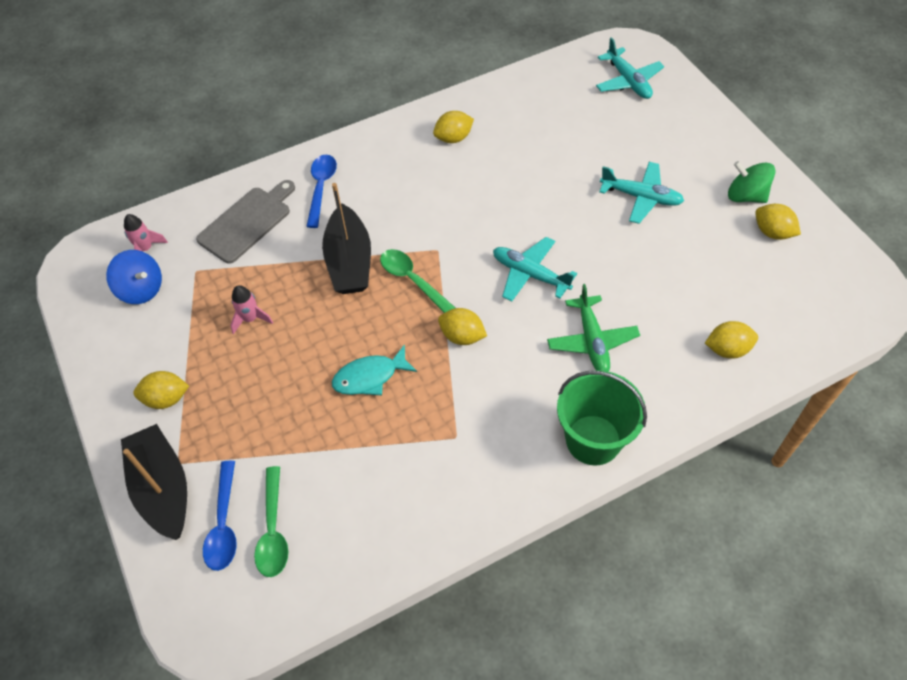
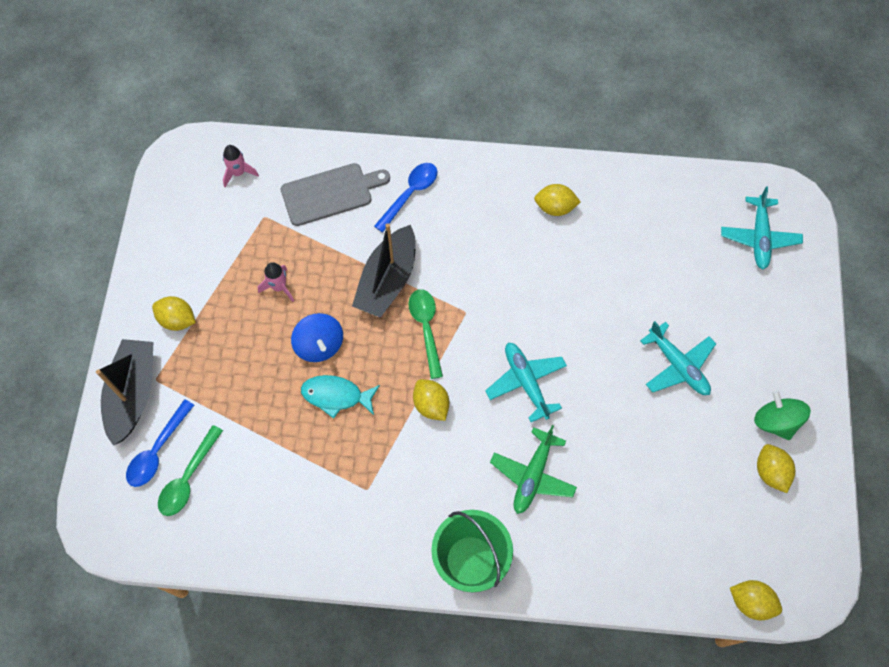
camera: 30 degrees right, 10 degrees up
blue spinning top [106,250,162,304] -> blue spinning top moved to [291,313,343,362]
yellow lemon [705,321,758,359] -> yellow lemon moved to [730,580,782,620]

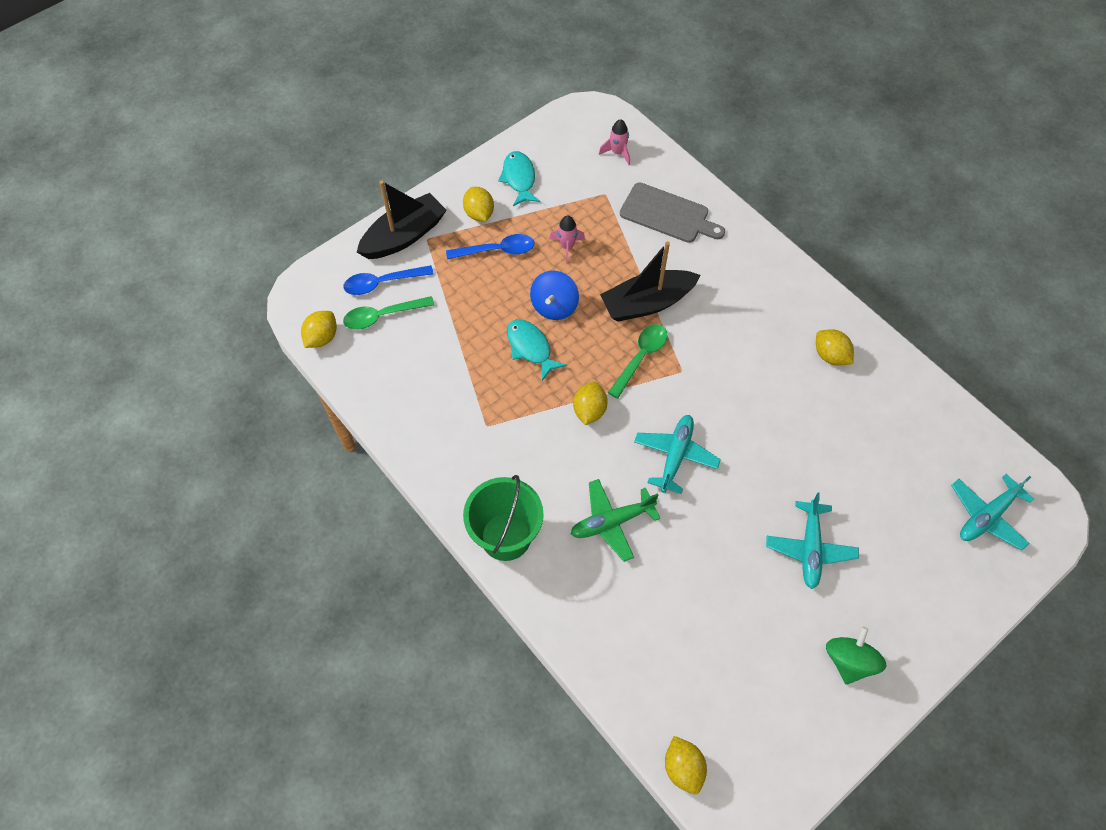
camera: 45 degrees right, 5 degrees down
blue spoon [374,163,437,232] -> blue spoon moved to [446,234,535,259]
yellow lemon [757,444,795,493] -> yellow lemon moved to [301,311,337,348]
none -> turquoise fish [498,151,540,206]

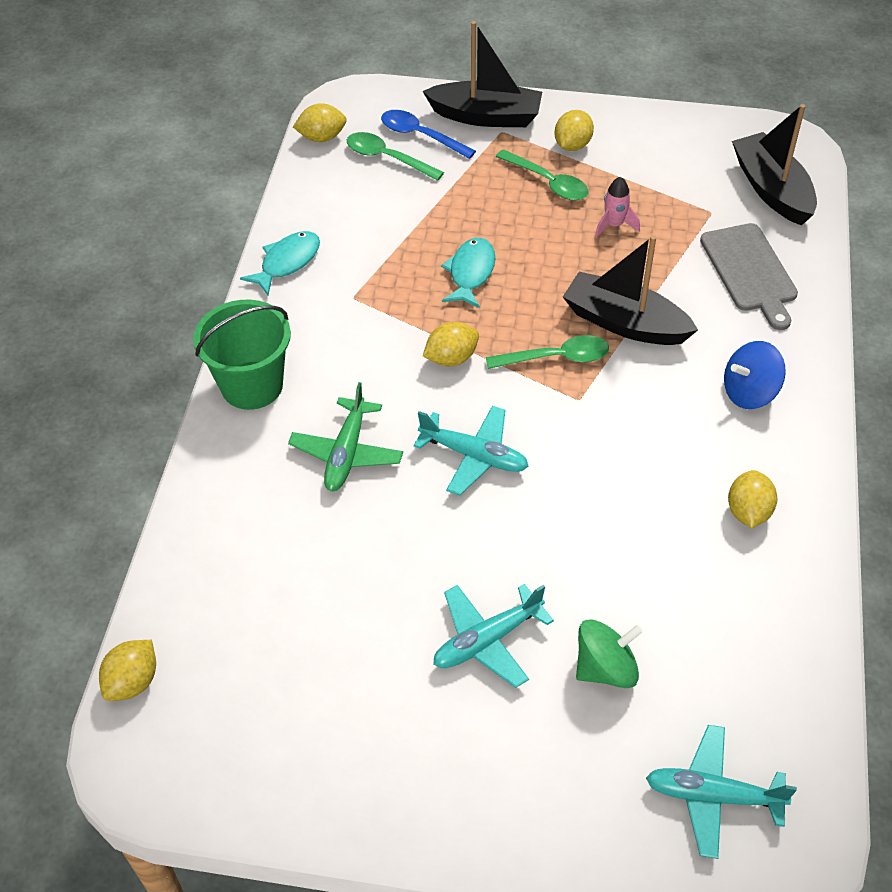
camera: 50 degrees right, 10 degrees down
blue spoon [446,234,535,259] -> green spoon [496,149,589,200]
turquoise fish [498,151,540,206] -> turquoise fish moved to [240,231,320,295]
blue spinning top [530,271,579,320] -> blue spinning top moved to [724,341,786,409]
green plane [571,479,661,562] -> green plane turned 105 degrees counterclockwise [288,382,403,491]
pink rocket [599,119,630,165] -> black boat [732,104,817,225]
turquoise plane [634,415,721,494] -> turquoise plane turned 45 degrees clockwise [414,405,529,496]
green spinning top [826,626,886,685] -> green spinning top moved to [576,619,643,688]

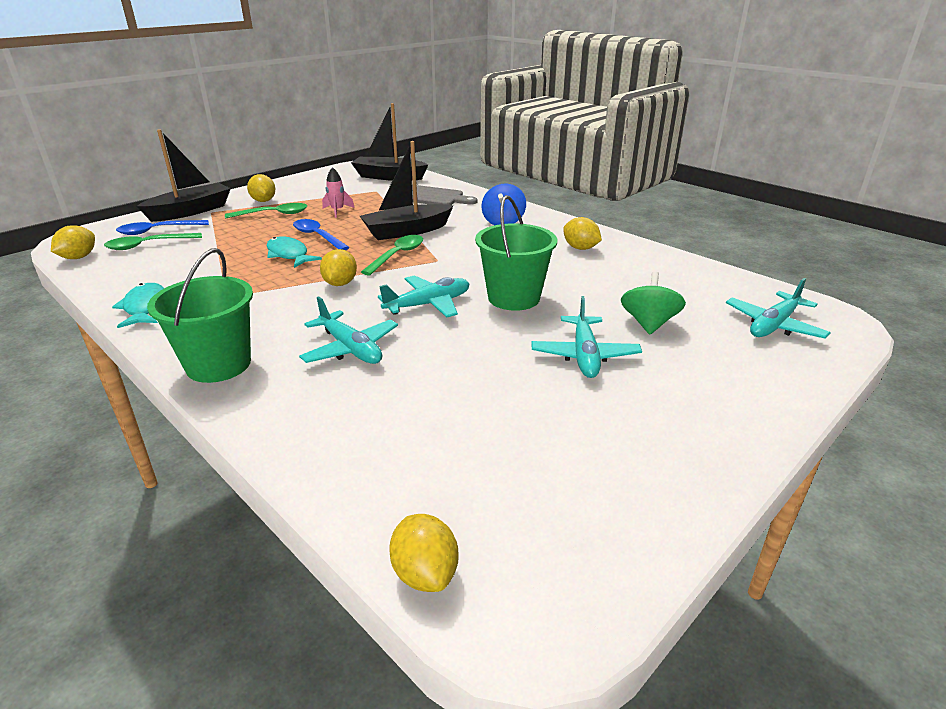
camera: 55 degrees left, 20 degrees down
green plane [288,382,403,491] -> turquoise plane [299,296,398,364]
none -> blue spoon [293,219,350,250]
none -> green bucket [475,195,557,311]

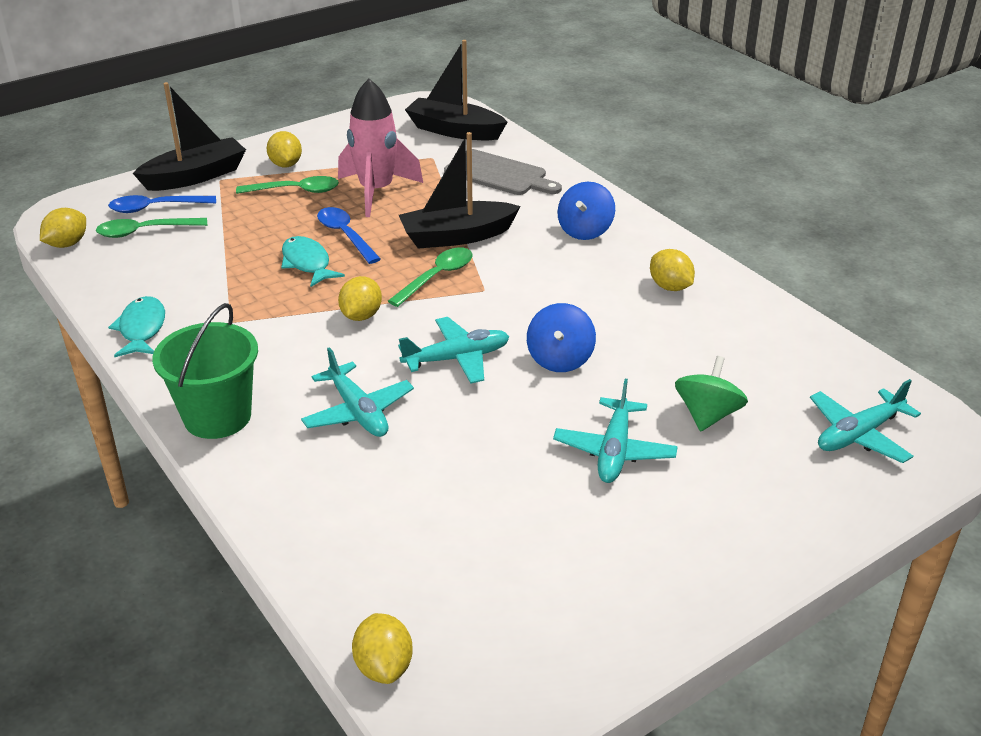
camera: 10 degrees right, 5 degrees up
pink rocket [322,167,355,218] -> pink rocket [338,79,423,217], size x2.11
green bucket [475,195,557,311] -> blue spinning top [527,303,596,372]

